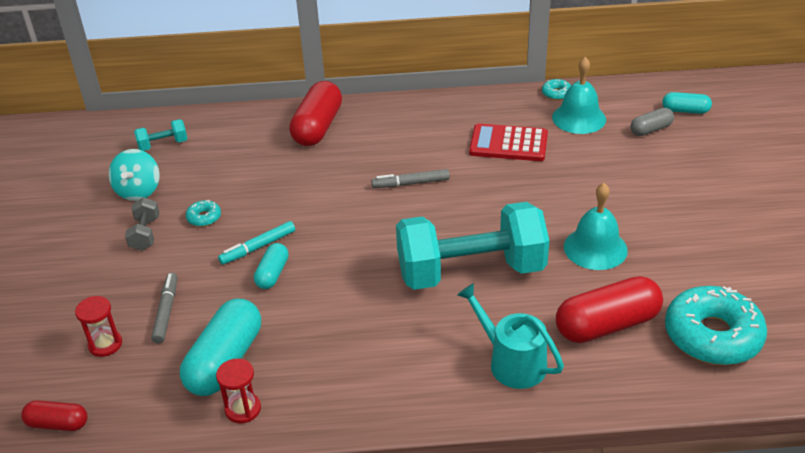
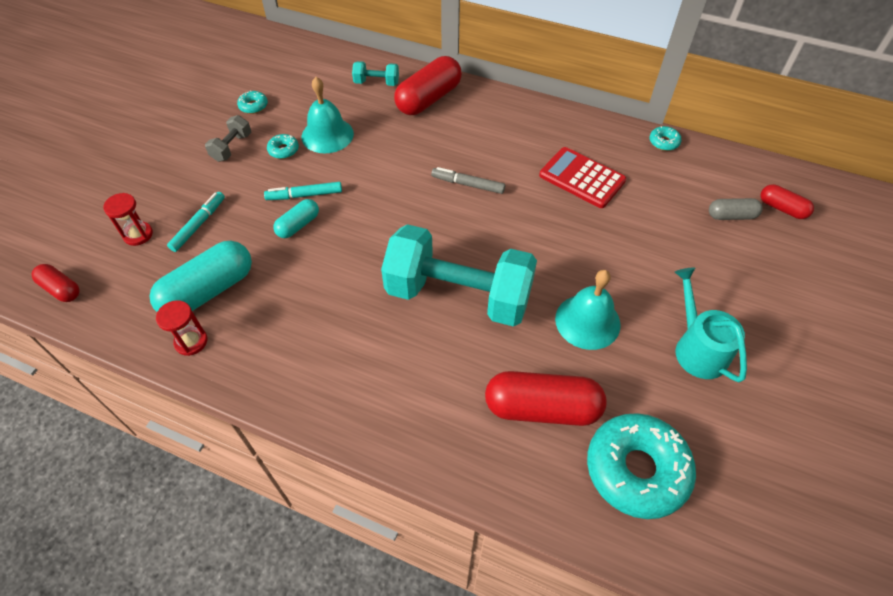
camera: 25 degrees right, 15 degrees up
turquoise spinning top [108,149,160,201] -> turquoise donut [237,90,268,114]
turquoise dumbbell [134,119,188,151] -> turquoise dumbbell moved to [352,61,399,86]
grey marker [151,272,177,343] -> turquoise marker [167,192,225,252]
turquoise watering can [457,283,564,389] -> turquoise watering can moved to [675,267,747,382]
turquoise bell [552,57,606,134] -> turquoise bell moved to [302,77,354,153]
turquoise capsule [662,92,712,114] -> red capsule [760,184,814,219]

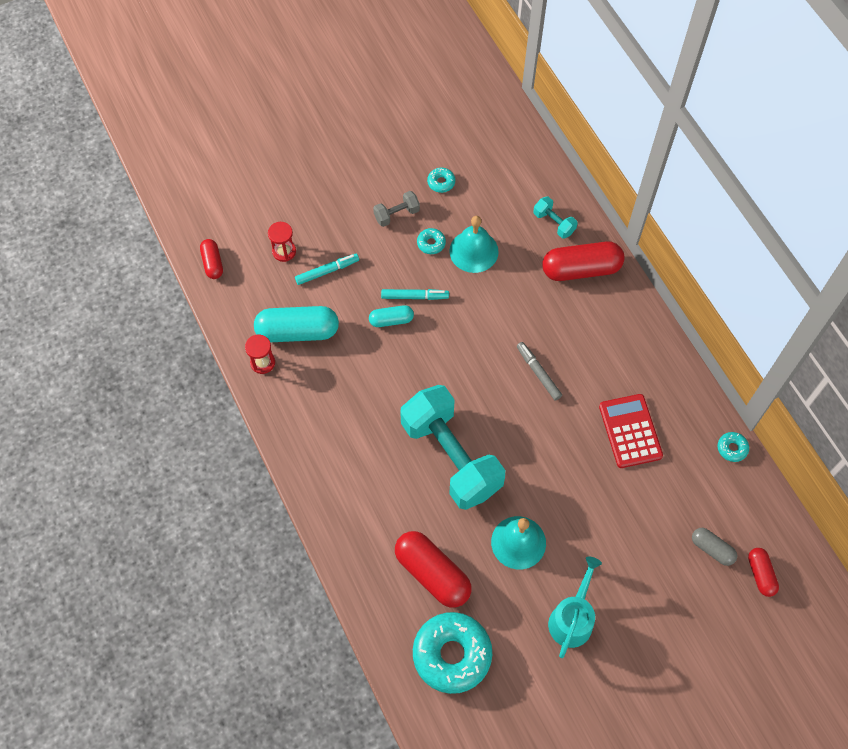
camera: 40 degrees right, 10 degrees up
turquoise marker [264,182,342,200] -> turquoise marker turned 150 degrees clockwise [381,289,449,300]

